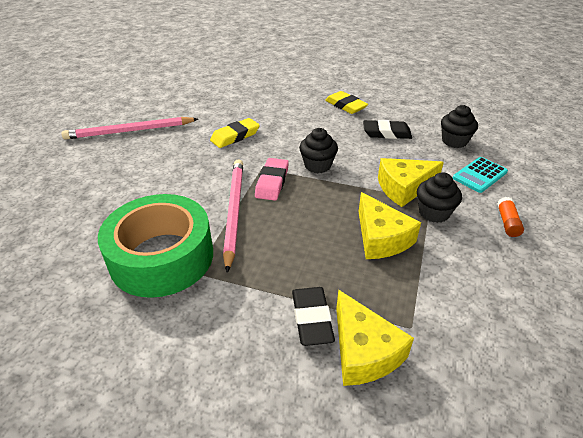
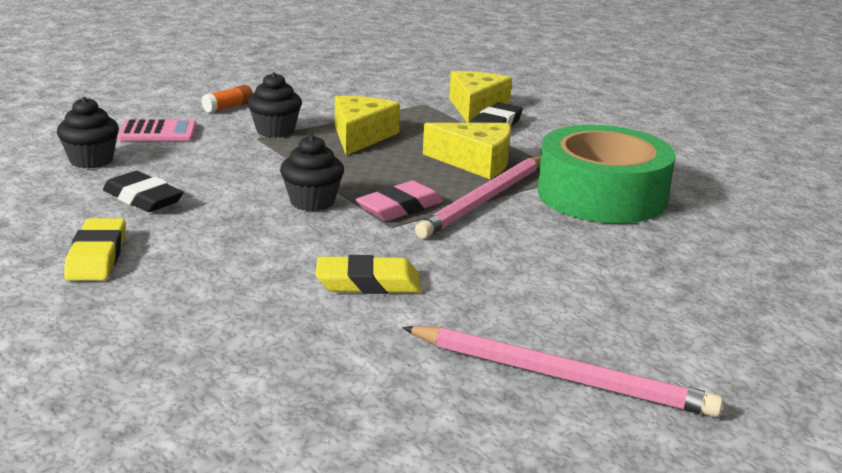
camera: 145 degrees left, 15 degrees down
yellow cheese [378,158,444,207] -> yellow cheese moved to [423,123,511,179]
turquoise calculator [453,157,508,193] -> pink calculator [118,119,197,141]

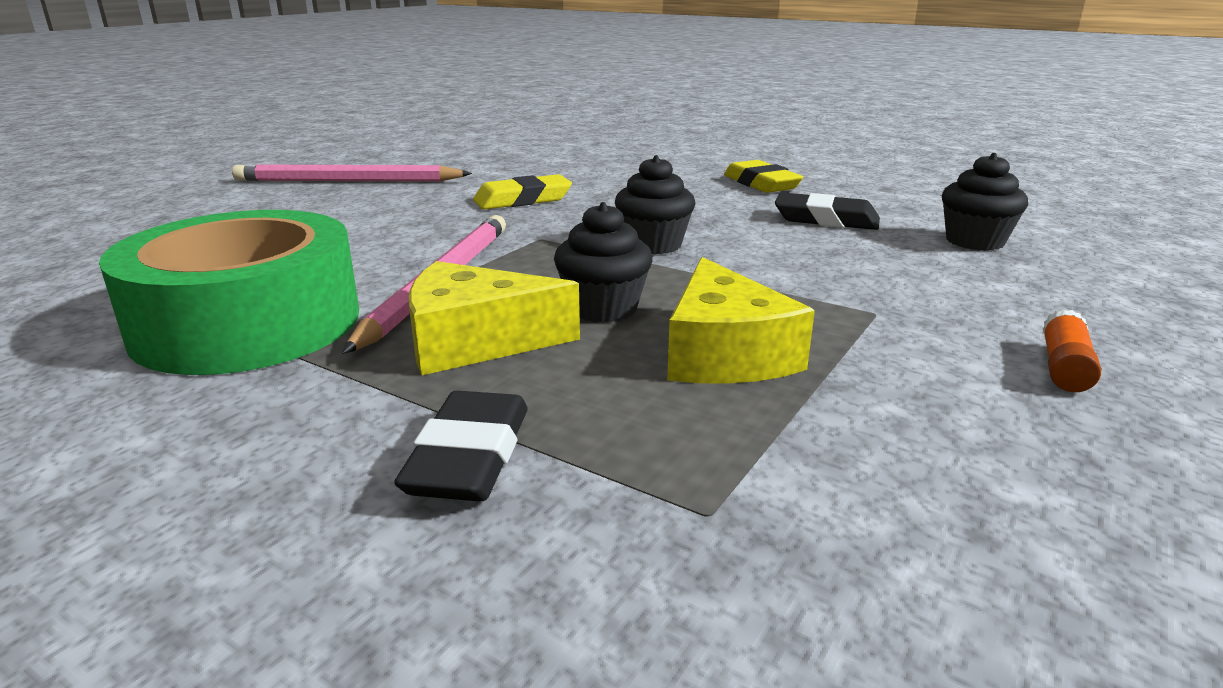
camera: 160 degrees right, 0 degrees up
pink calculator [118,119,197,141] -> none
black cupcake [247,72,302,138] -> black cupcake moved to [554,202,653,323]
pink eraser [356,181,443,221] -> none
yellow cheese [449,71,512,123] -> none

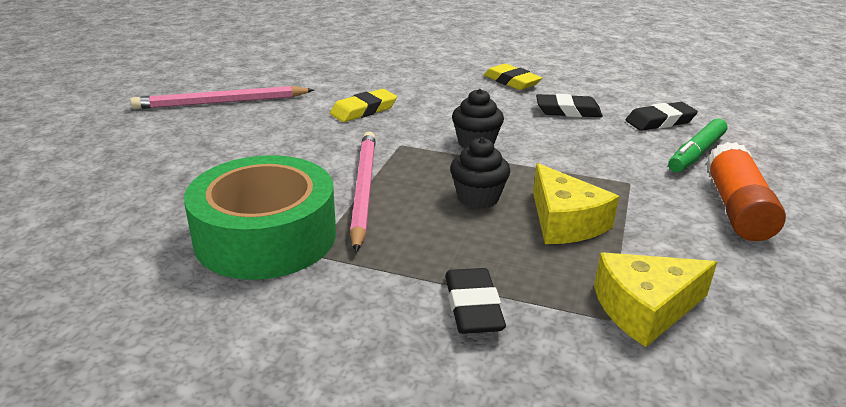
camera: 15 degrees left, 5 degrees up
yellow cheese [409,261,580,375] -> yellow cheese moved to [594,252,717,347]
black cupcake [942,153,1028,251] -> black eraser [626,102,698,131]
orange glue stick [1043,309,1101,392] -> orange glue stick [706,142,786,241], size x2.05
none -> green marker [668,118,727,173]

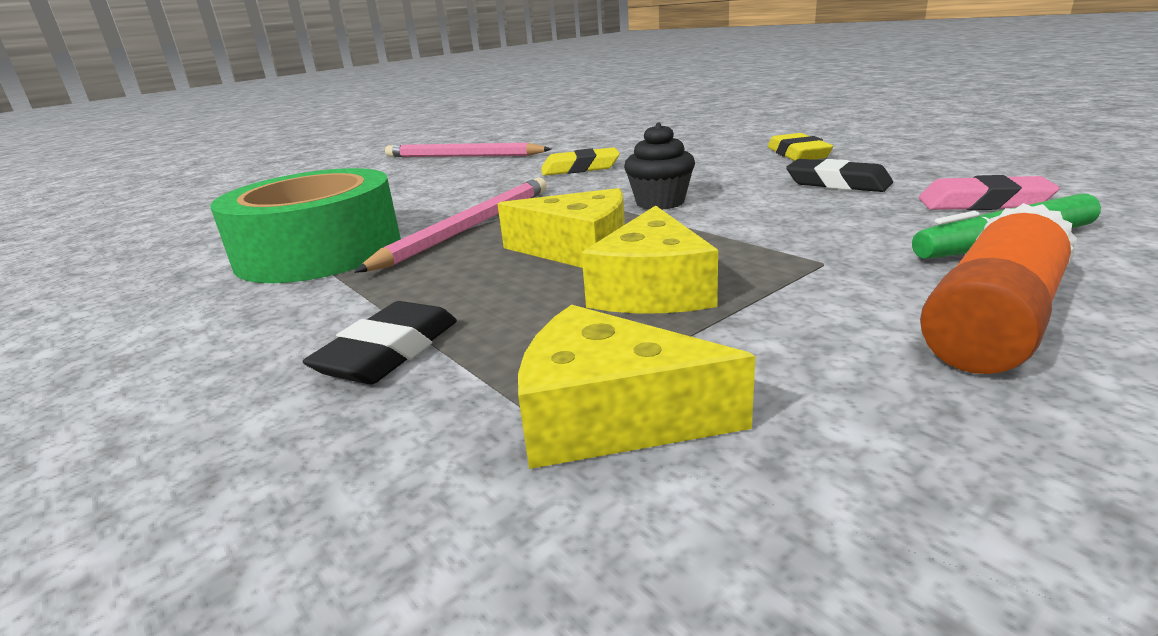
camera: 35 degrees right, 5 degrees down
black cupcake [450,137,510,209] -> yellow cheese [498,188,625,268]
black eraser [626,102,698,131] -> pink eraser [919,175,1060,210]

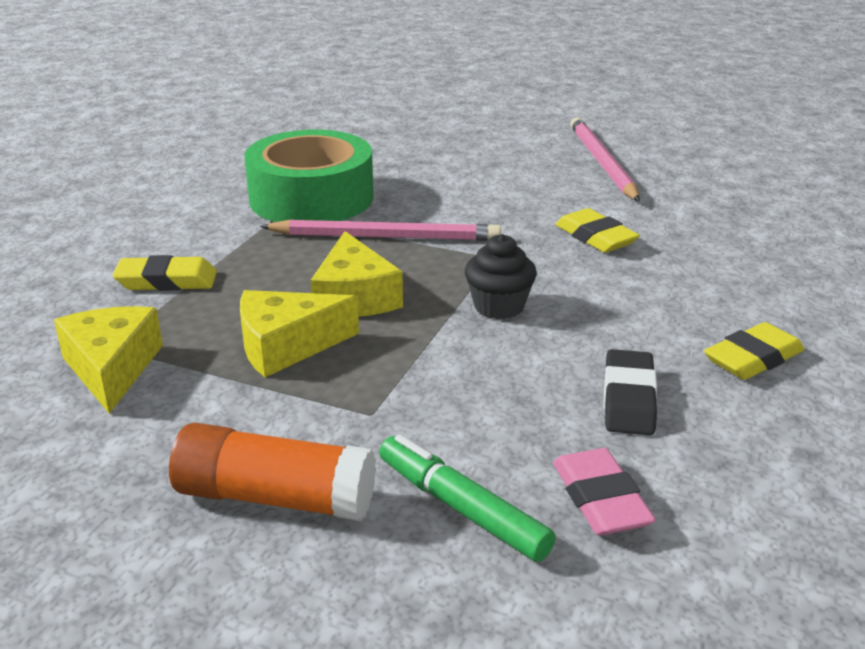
camera: 60 degrees right, 5 degrees up
black eraser [302,301,457,384] -> yellow eraser [113,255,217,291]

